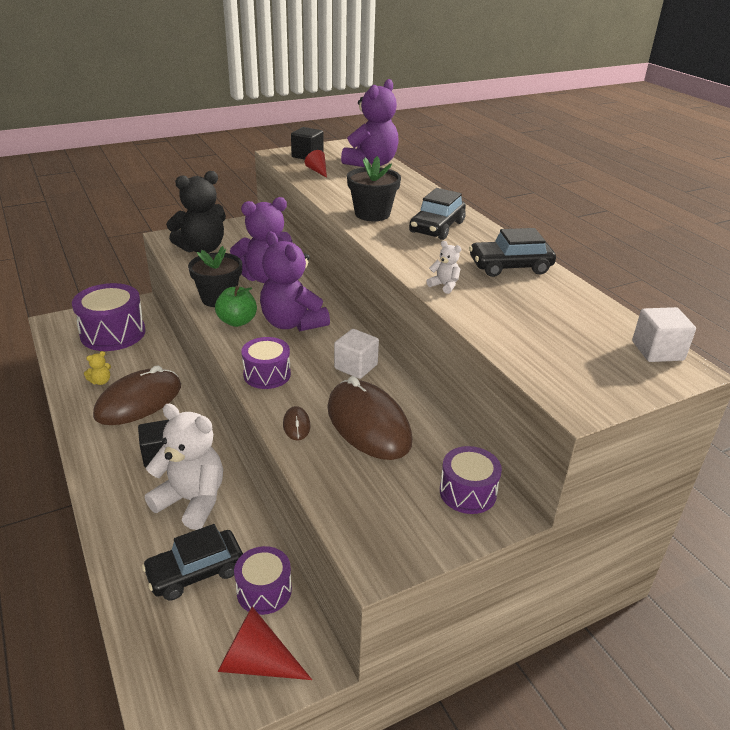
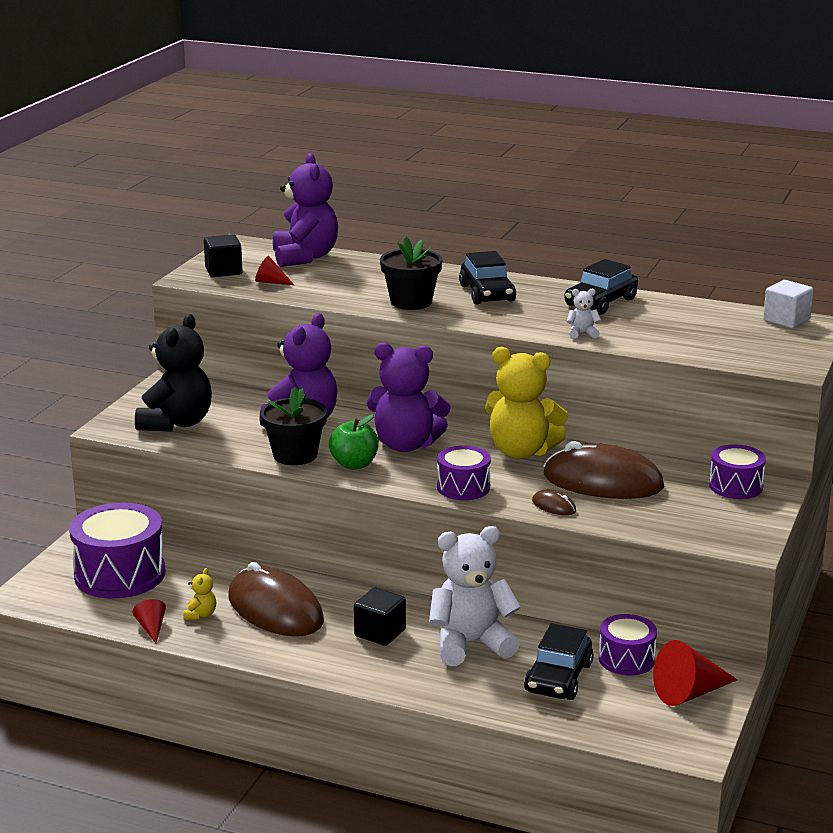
camera: 40 degrees left, 10 degrees down
brown mouse [93,365,181,425] -> brown mouse turned 45 degrees counterclockwise [228,562,324,636]
white cube [334,329,379,379] -> yellow teddy bear [485,347,568,459]
none -> red cone [133,599,166,643]

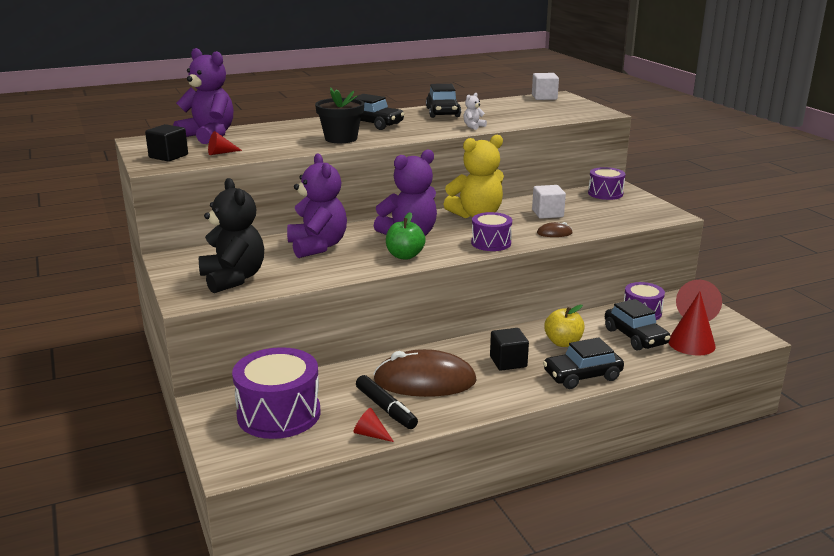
camera: 45 degrees left, 0 degrees up
yellow teddy bear [183,568,216,620] -> black marker [356,375,418,429]
black flower pot [261,387,327,465] -> none
white teddy bear [429,526,521,666] -> yellow apple [544,305,584,347]
brown mouse [544,441,664,499] -> white cube [532,185,566,219]
none -> black car [543,338,624,389]
none -> red cone [668,291,716,356]

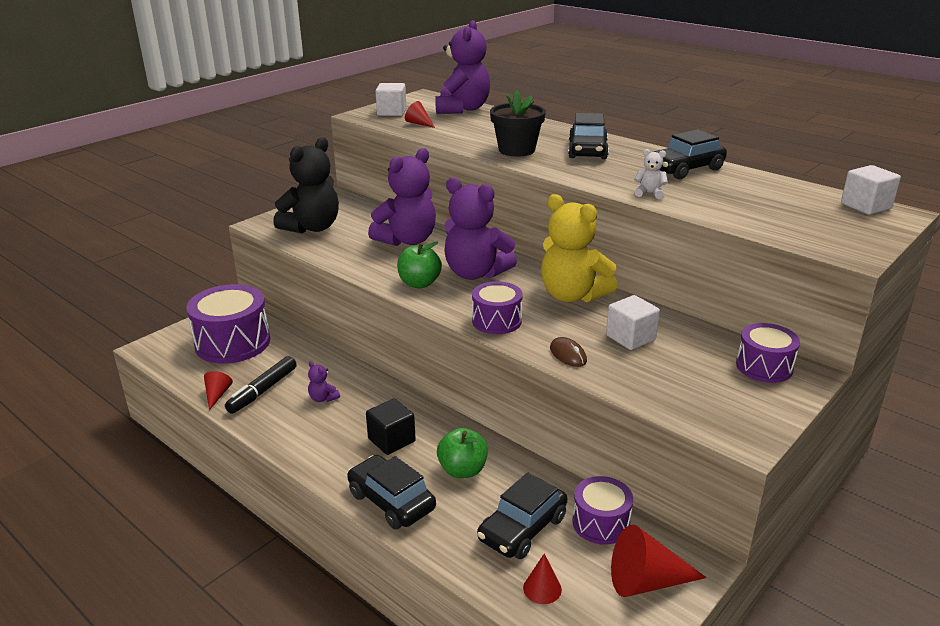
camera: 65 degrees right, 5 degrees up
black cube [145,124,188,162] -> white cube [375,83,406,116]
brown mouse [373,349,477,397] -> purple teddy bear [308,361,340,402]
yellow apple [544,305,584,347] -> green apple [437,428,488,478]
red cone [668,291,716,356] -> red cone [523,554,562,604], size x0.55

